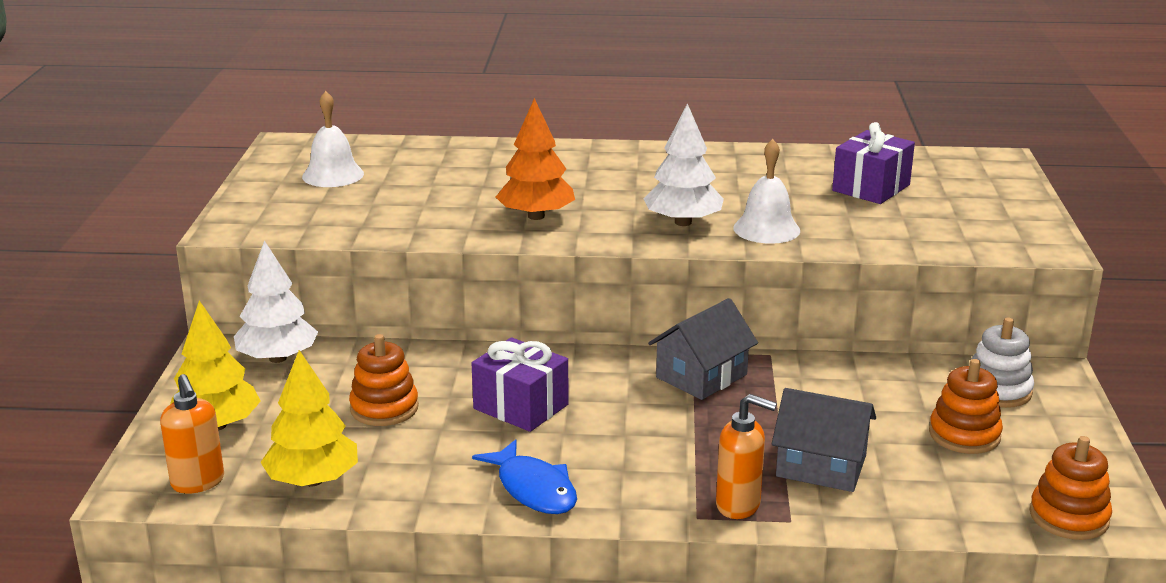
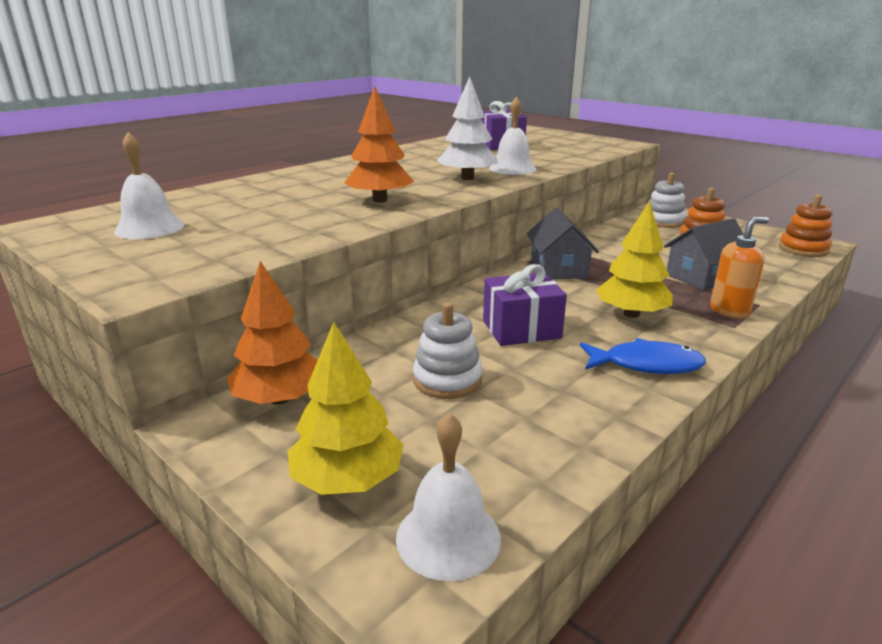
camera: 50 degrees left, 0 degrees up
orange soap dispenser [160,374,224,494] -> white bell [396,413,501,581]
white tree [234,240,318,363] -> orange tree [227,261,318,405]
yellow tree [260,350,358,486] -> yellow tree moved to [596,201,673,318]
orange stacking toy [349,334,419,426] -> white stacking toy [413,303,483,399]

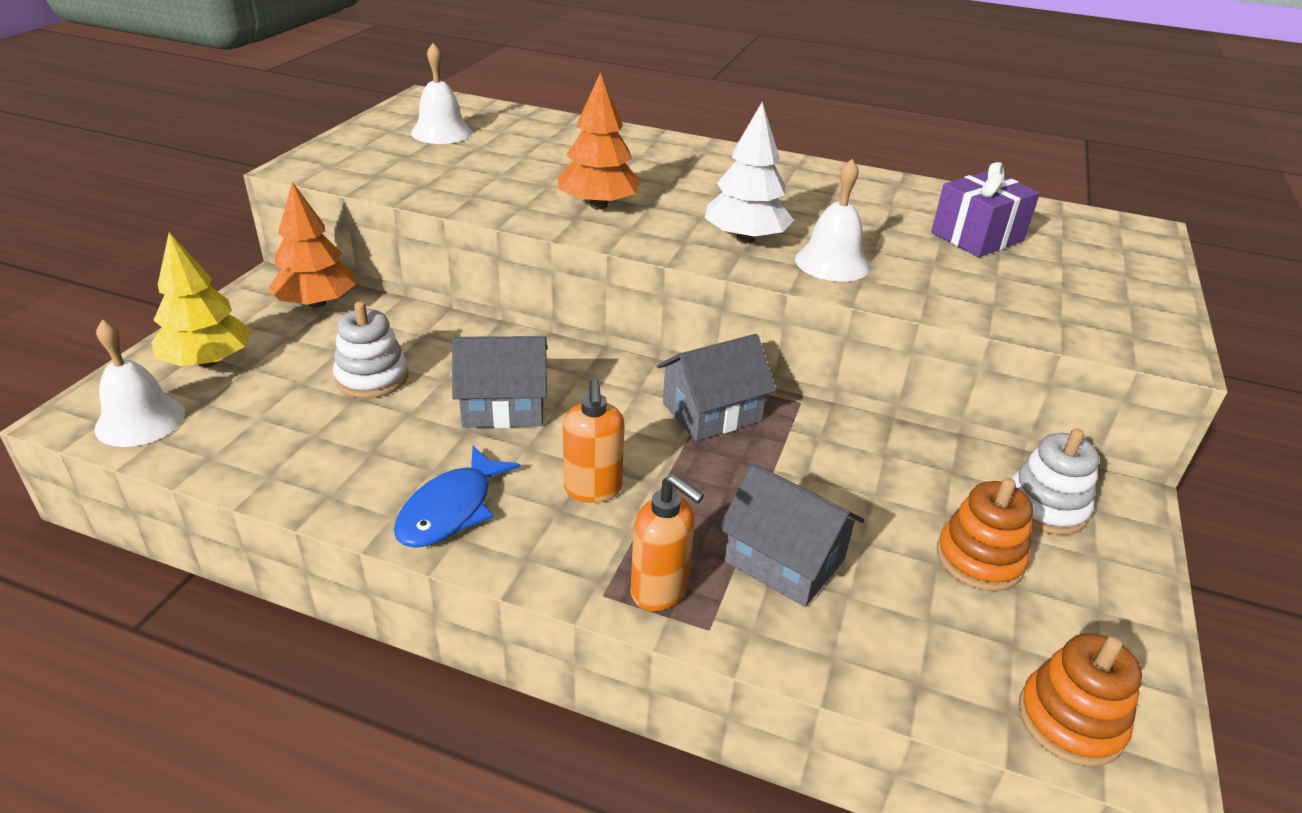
camera: 65 degrees right, 10 degrees up
purple gift [483,264,567,346] -> grey house [452,336,547,428]
blue fish [580,338,706,374] -> blue fish turned 45 degrees clockwise [394,446,520,548]
yellow tree [596,201,673,318] -> orange soap dispenser [563,378,625,503]

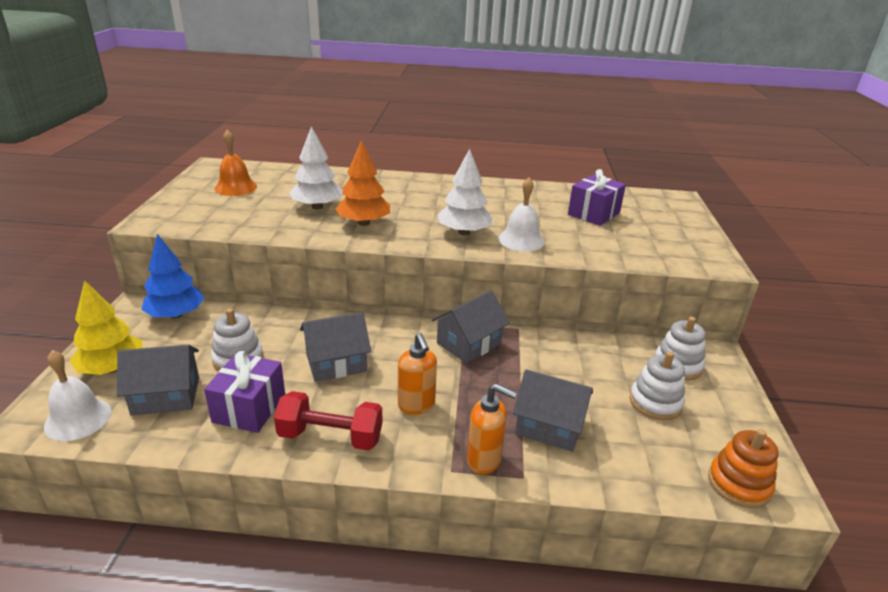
camera: 15 degrees left, 5 degrees down
orange tree [268,182,356,308] -> blue tree [141,234,204,319]
blue fish [394,446,520,548] -> red dumbbell [274,391,382,451]
white bell [411,43,472,144] -> orange bell [215,130,257,196]
orange stacking toy [936,478,1033,591] -> white stacking toy [630,351,685,420]
none -> grey house [117,345,199,415]
none -> purple gift [204,351,285,433]
none -> white tree [289,126,343,209]

